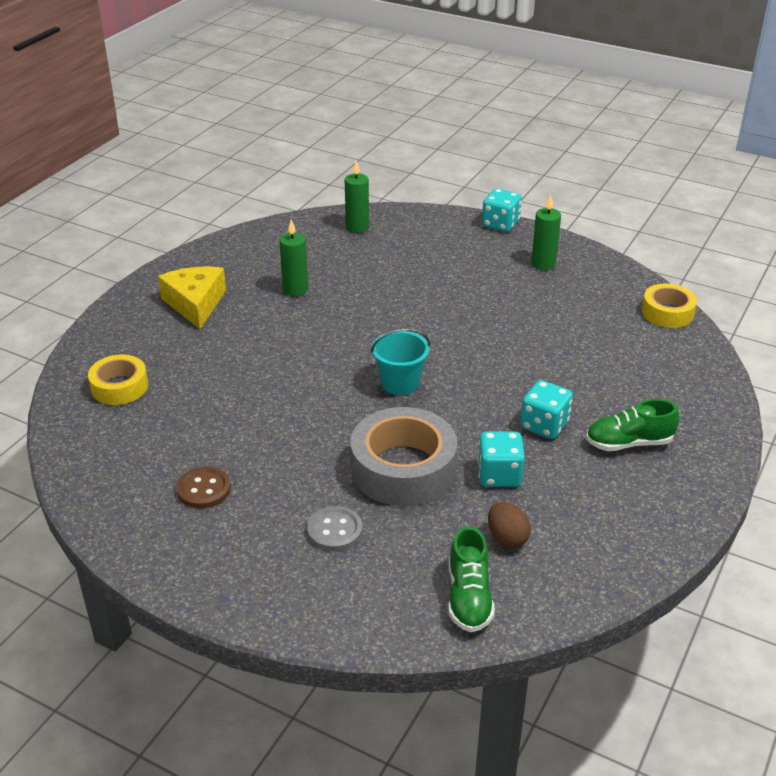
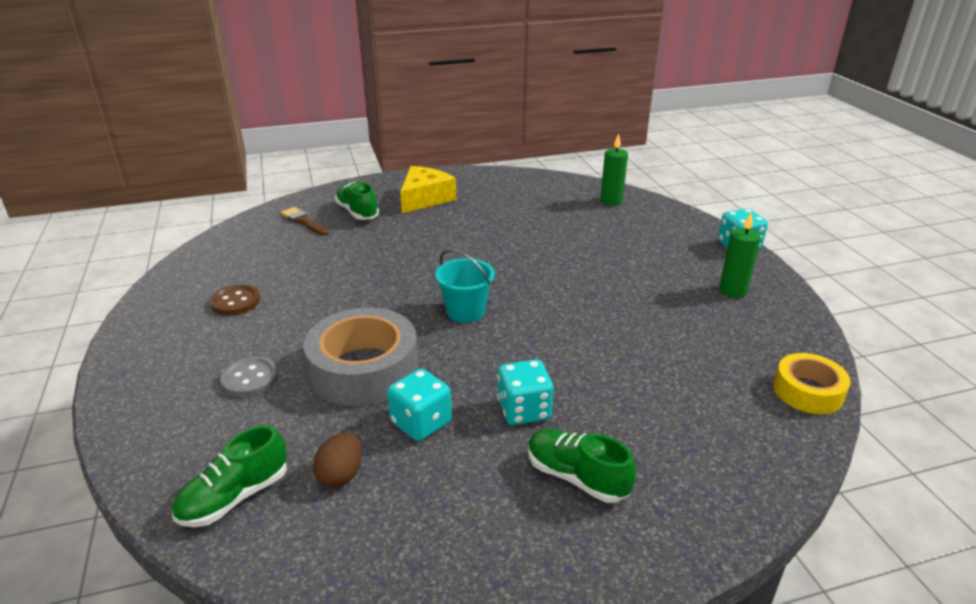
camera: 45 degrees right, 5 degrees down
yellow tape [88,355,148,405] -> brown brush [281,207,329,236]
green candle [279,219,308,296] -> none
none -> green shoe [335,182,379,220]

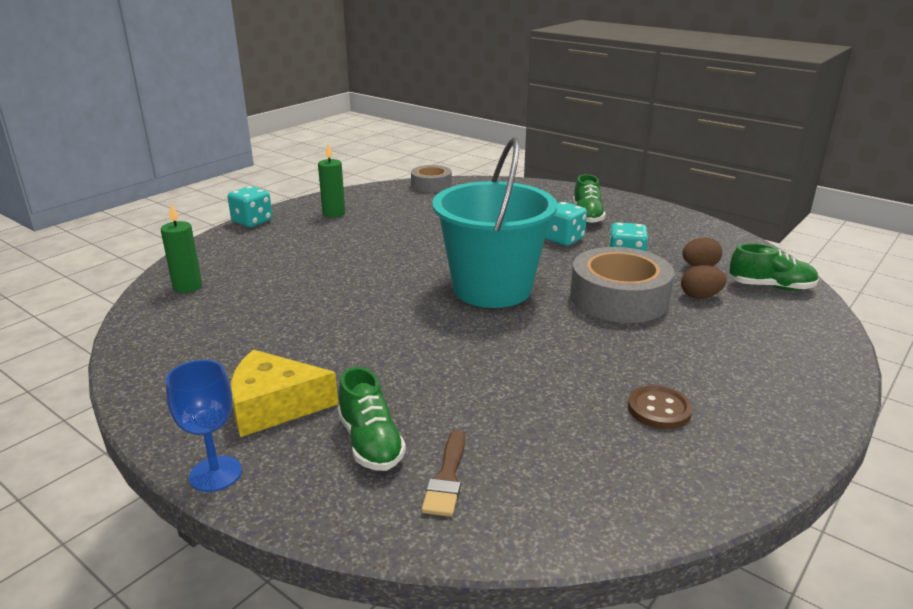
camera: 125 degrees left, 5 degrees down
grey button [220,356,278,397] -> none
green shoe [335,182,379,220] -> green shoe turned 45 degrees counterclockwise [338,367,406,471]
turquoise bucket [435,249,495,323] -> turquoise bucket [432,137,557,308], size x2.08
yellow tape [773,353,850,414] -> grey tape [411,165,452,192]
none -> blue goblet [166,360,242,492]
none -> brown egg [681,265,727,299]

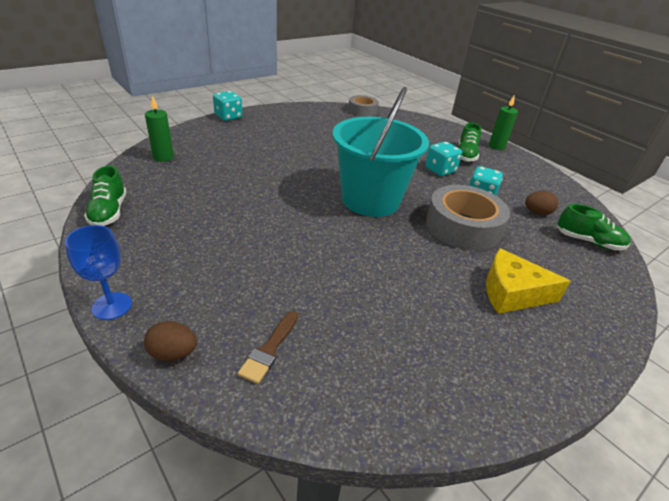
camera: 10 degrees right, 10 degrees up
yellow cheese [231,350,338,437] -> yellow cheese moved to [486,248,571,314]
green candle [318,144,345,218] -> green candle moved to [489,96,518,150]
green shoe [338,367,406,471] -> green shoe moved to [84,166,127,226]
brown button [628,385,693,429] -> none
brown egg [681,265,727,299] -> brown egg moved to [144,321,197,361]

